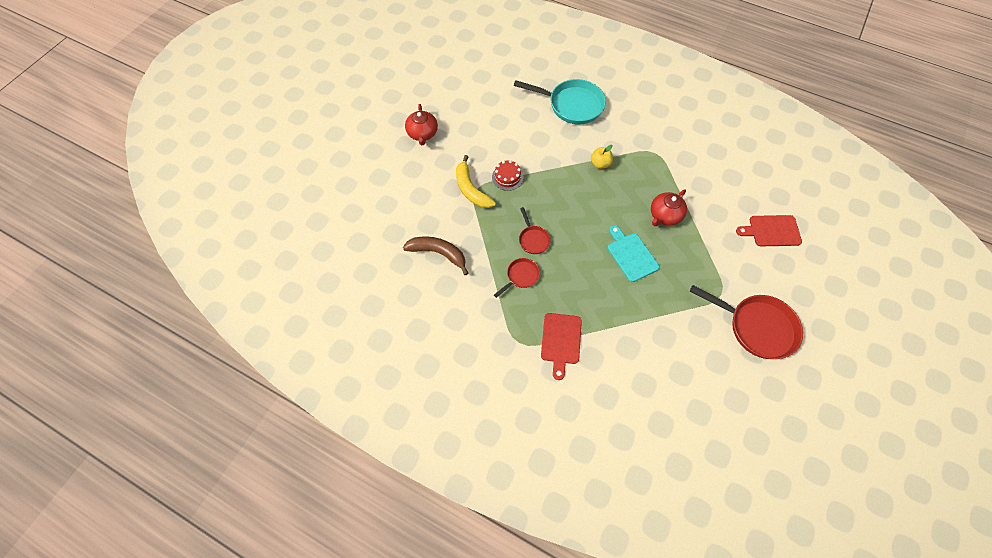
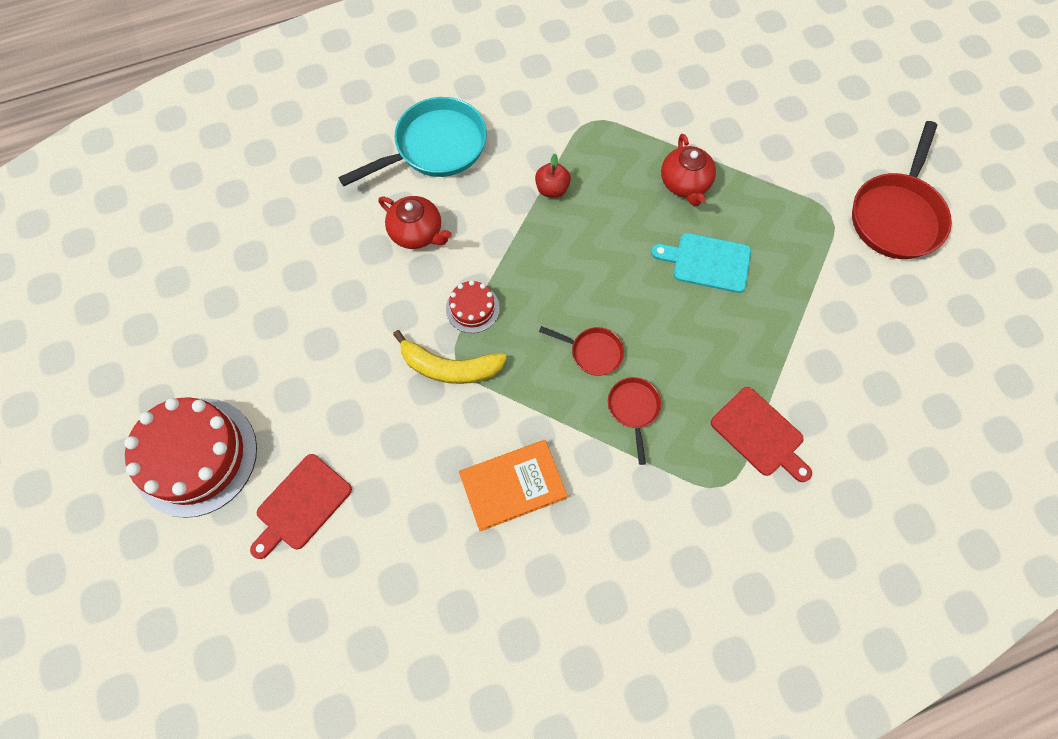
camera: 50 degrees left, 5 degrees up
brown banana [403,237,468,276] -> orange book [459,440,568,531]
red teapot [405,104,438,145] -> red teapot moved to [378,196,452,249]
yellow apple [591,145,613,169] -> red apple [535,154,571,198]
red pan [690,285,803,359] -> red pan turned 135 degrees clockwise [852,121,952,259]
red cutting board [736,215,802,246] -> red cutting board moved to [250,454,352,559]
none -> red cake [124,397,257,518]

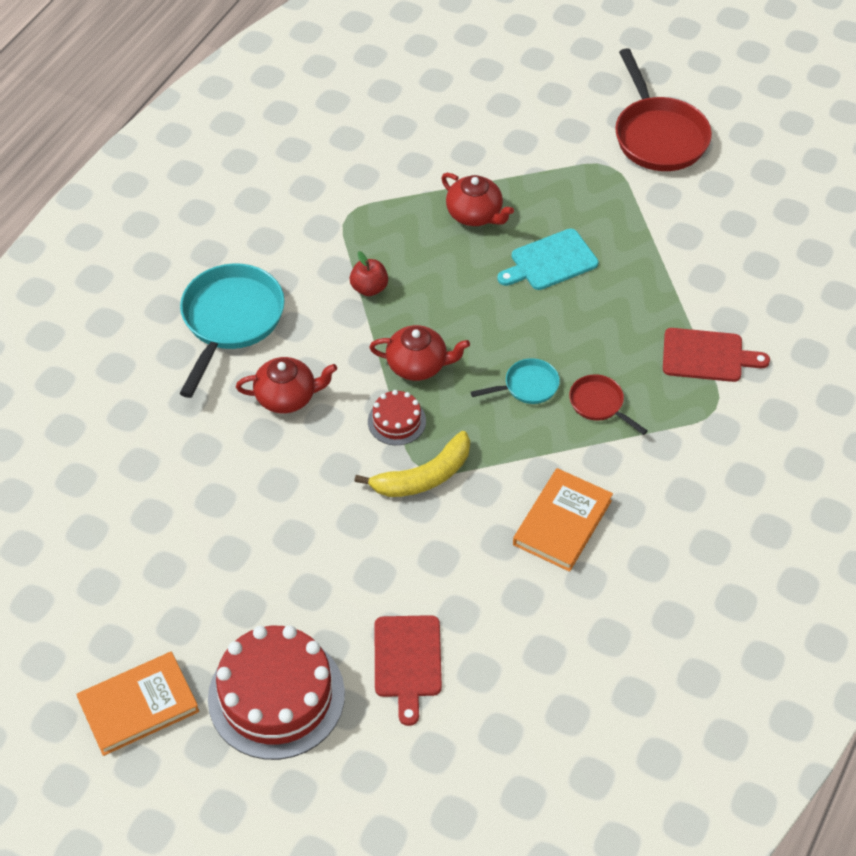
camera: 40 degrees left, 15 degrees down
red pan [539,326,624,376] -> turquoise pan [471,358,560,404]
none -> orange book [76,652,199,756]
none -> red teapot [369,325,470,381]

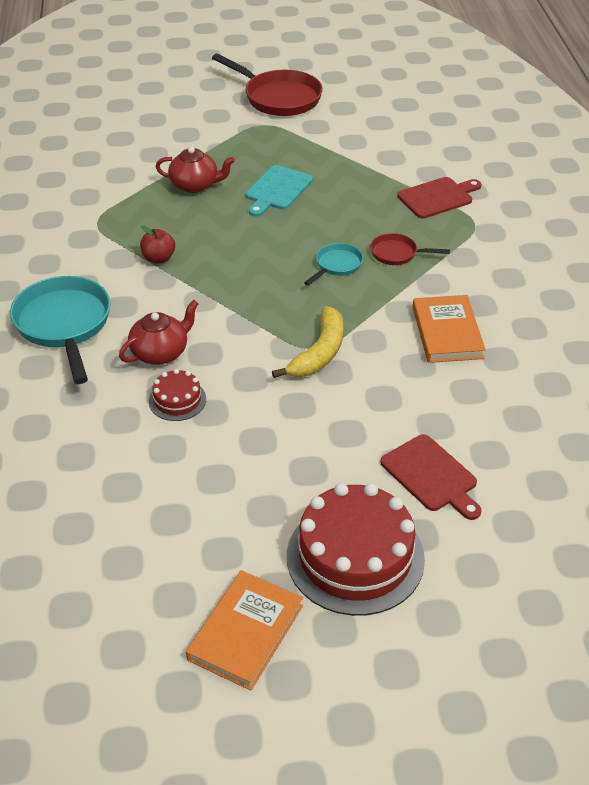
camera: 35 degrees left, 10 degrees down
red cake [368,390,426,445] -> red cake moved to [149,369,206,421]
red teapot [369,325,470,381] -> none

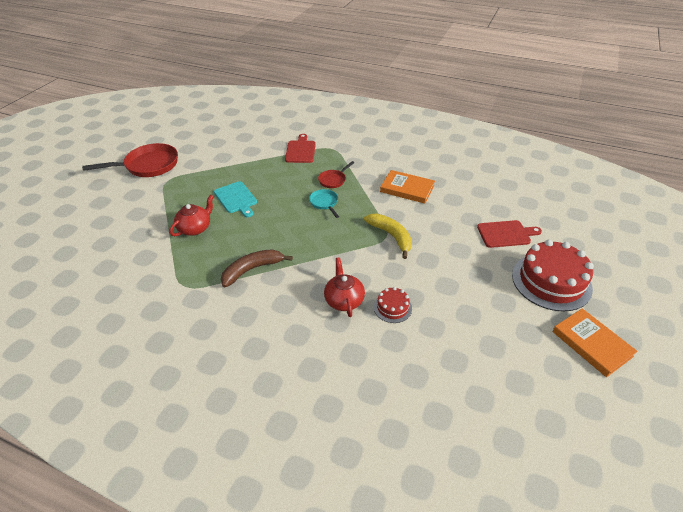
camera: 60 degrees left, 0 degrees up
turquoise pan [10,276,111,384] -> none
red apple [140,226,175,263] -> brown banana [221,249,293,287]

